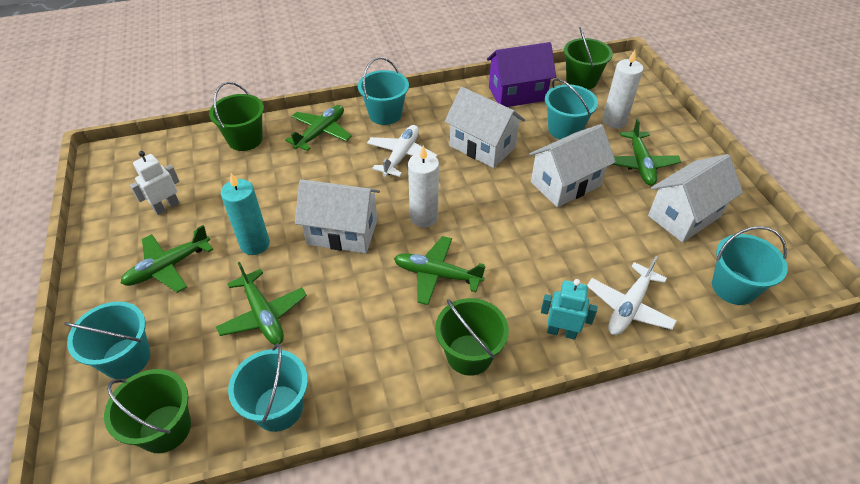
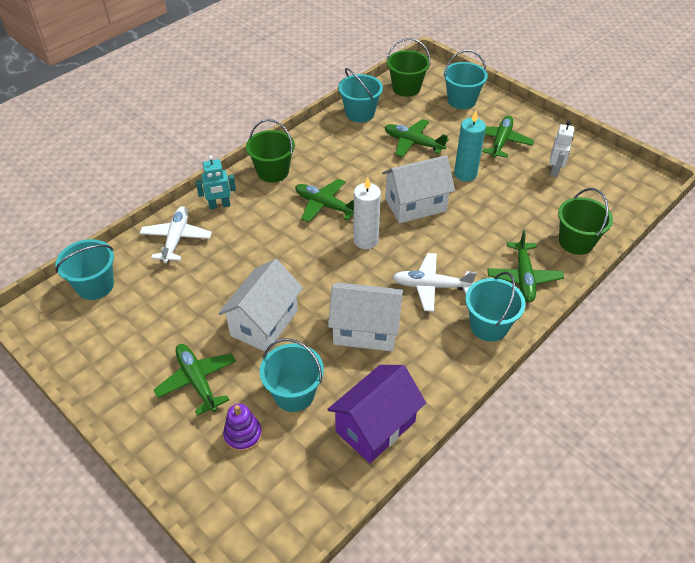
camera: 150 degrees right, 0 degrees up
white plane [367,125,438,177] -> white plane turned 105 degrees clockwise [393,253,477,312]
green plane [394,236,486,305] -> green plane turned 135 degrees counterclockwise [295,179,354,222]
green bucket [564,27,613,89] -> none
white candle [602,50,643,129] -> purple stacking toy [223,404,262,452]
white house [648,154,743,242] -> none

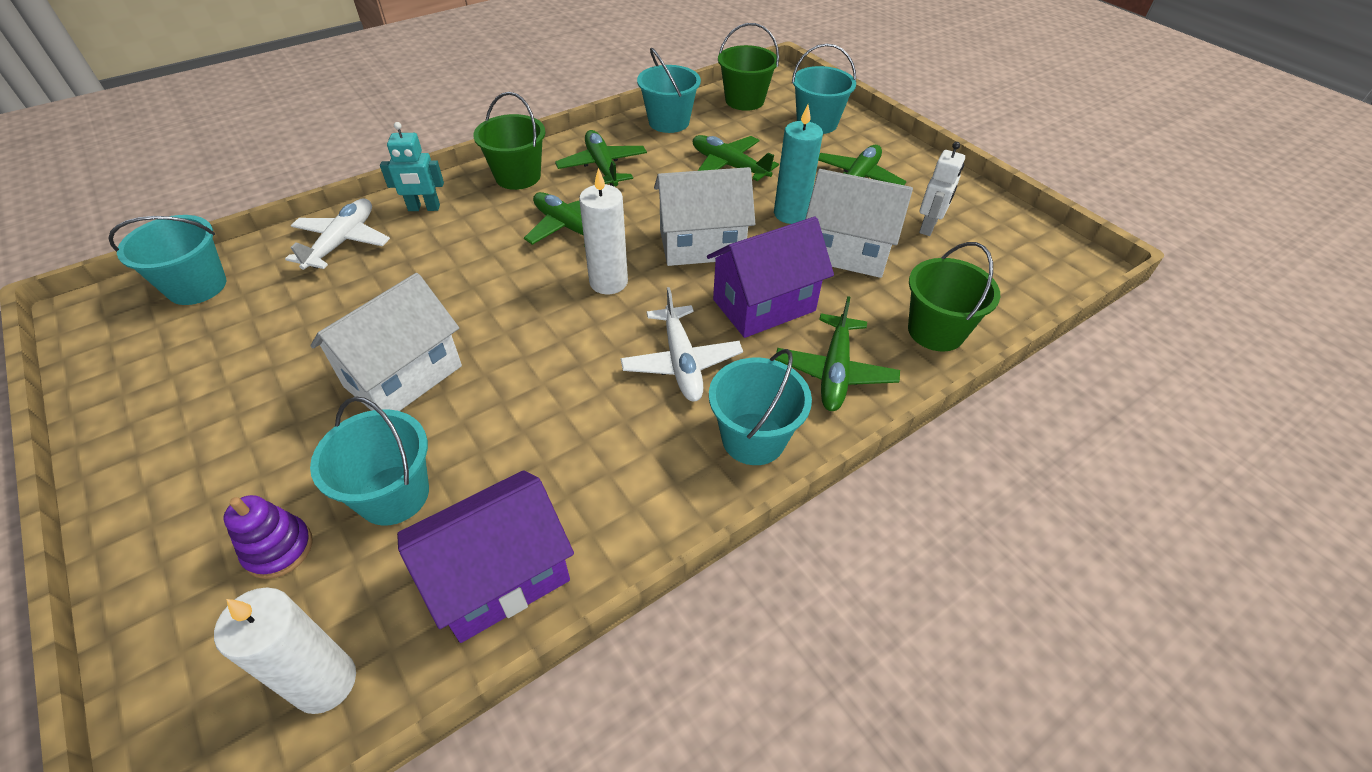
camera: 10 degrees right, 0 degrees up
green plane [154,344,236,416] -> green plane moved to [555,130,647,187]
white house [328,282,403,351] -> white house moved to [805,169,913,278]
white plane [393,253,477,312] -> white plane turned 120 degrees counterclockwise [620,287,743,402]
none -> white candle [214,588,356,714]
none -> purple house [707,217,834,338]

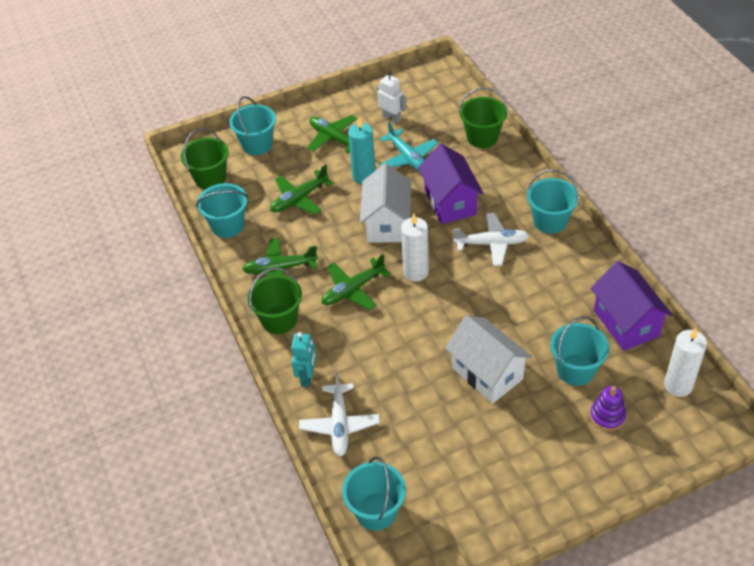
camera: 75 degrees left, 0 degrees up
white plane [285,199,390,270] -> white plane turned 120 degrees counterclockwise [299,373,380,456]
green plane [775,296,900,411] -> none
white house [805,169,913,278] -> turquoise plane [379,122,438,172]

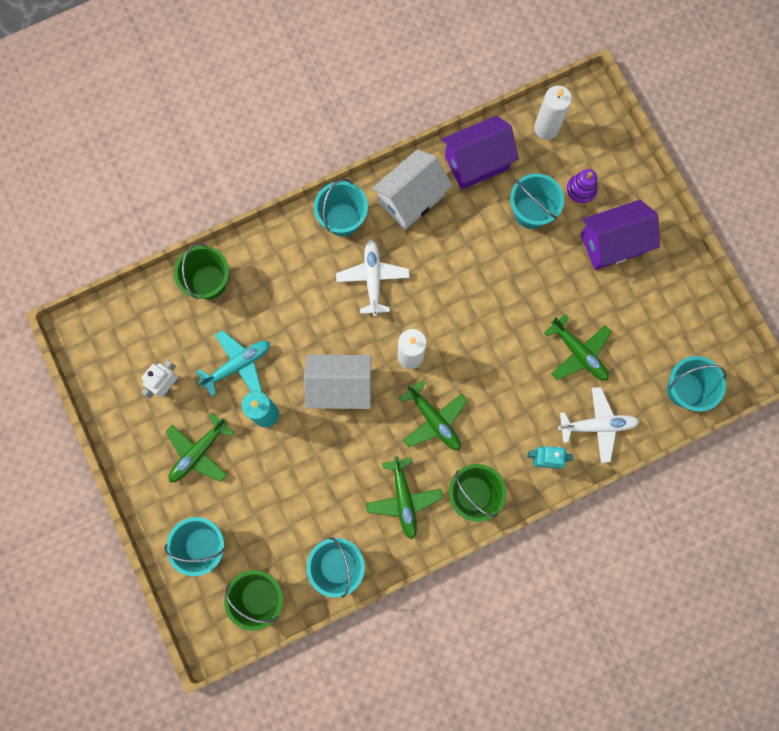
camera: 95 degrees left, 30 degrees up
green plane [270,165,334,215] -> green plane moved to [544,314,611,381]
purple house [418,144,483,224] -> purple house moved to [581,200,660,270]
white house [445,315,532,403] -> white house moved to [372,149,452,230]

